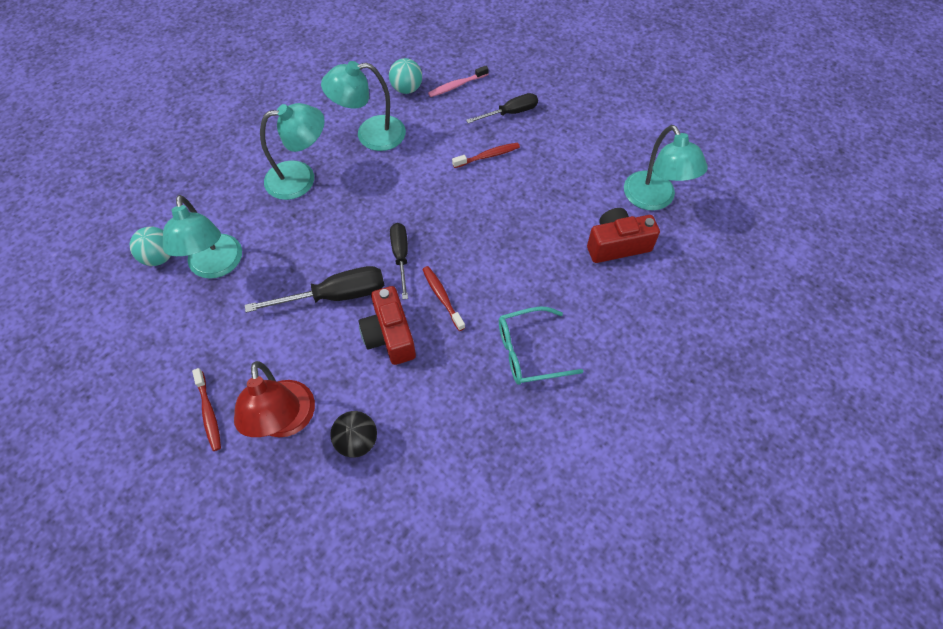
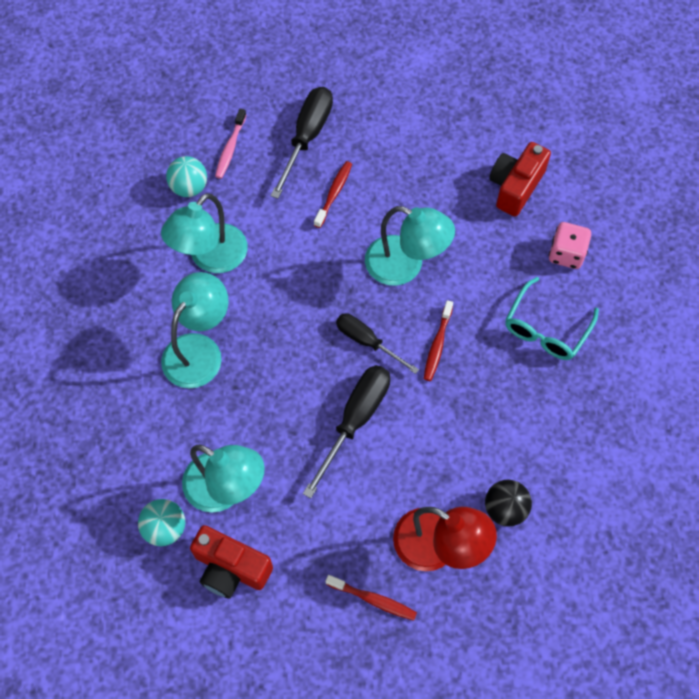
camera: 45 degrees left, 5 degrees up
red camera [358,286,416,365] -> red camera moved to [190,525,273,599]
red toothbrush [422,266,465,331] -> red toothbrush turned 90 degrees counterclockwise [424,300,453,381]
black screwdriver [466,93,538,123] -> black screwdriver [271,87,333,199], size x1.51
turquoise lamp [624,125,708,210] -> turquoise lamp moved to [365,206,455,286]
none -> pink dice [549,222,591,269]

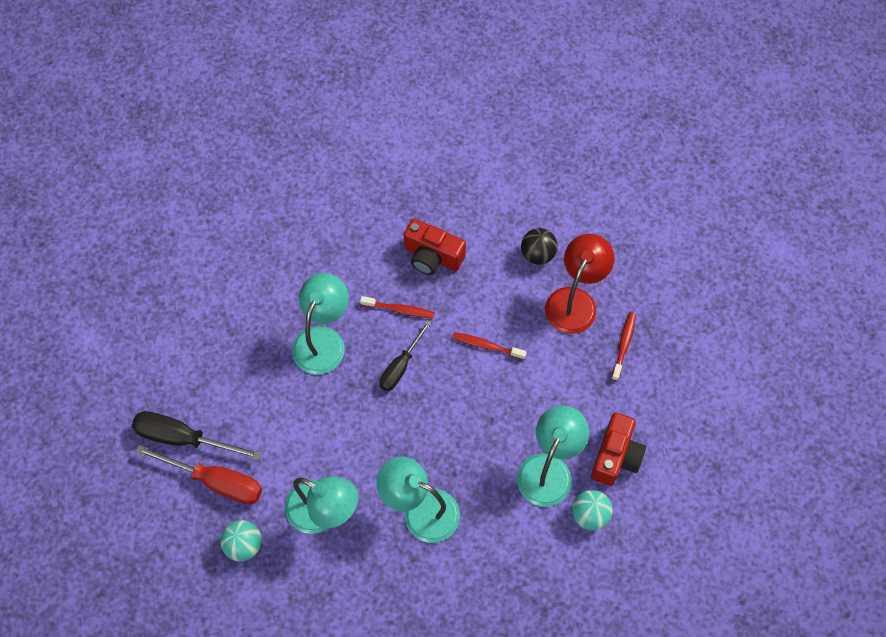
camera: 95 degrees left, 0 degrees up
pink toothbrush [215,108,246,179] -> none
black screwdriver [303,365,390,498] -> none
red toothbrush [314,161,352,228] -> red toothbrush moved to [452,332,527,360]
red camera [489,142,551,216] -> red camera moved to [404,219,466,275]
turquoise glasses [505,277,599,360] -> none
pink dice [549,222,591,269] -> none
none -> red screwdriver [135,445,262,504]

